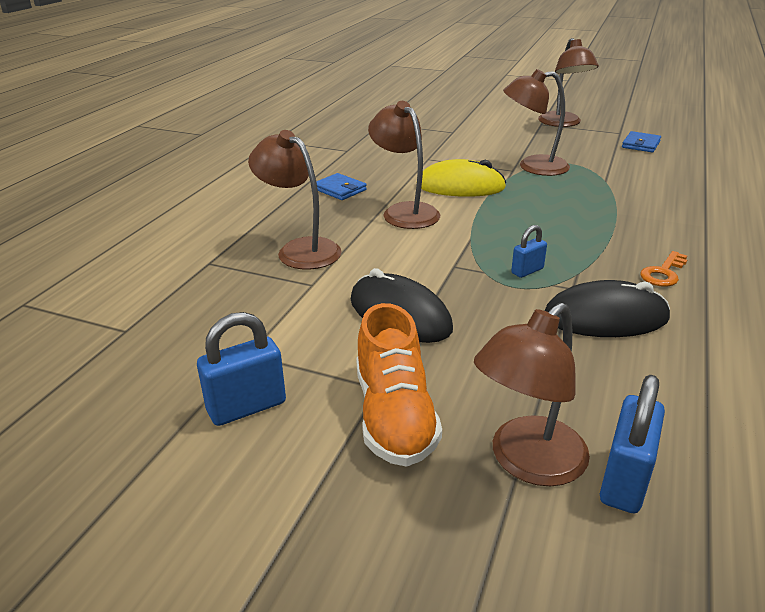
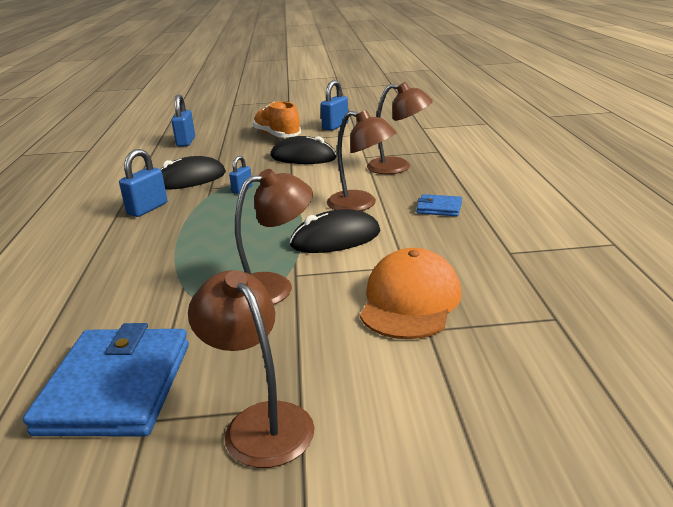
camera: 155 degrees right, 5 degrees down
yellow mouse [416,159,506,197] -> black mouse [290,209,380,253]
brown lamp [474,303,590,487] -> none
blue wallet [622,131,661,153] -> blue wallet [23,323,189,436], size x2.15
orange key [640,251,687,287] -> blue padlock [119,149,167,217]
none -> orange cap [360,248,461,339]

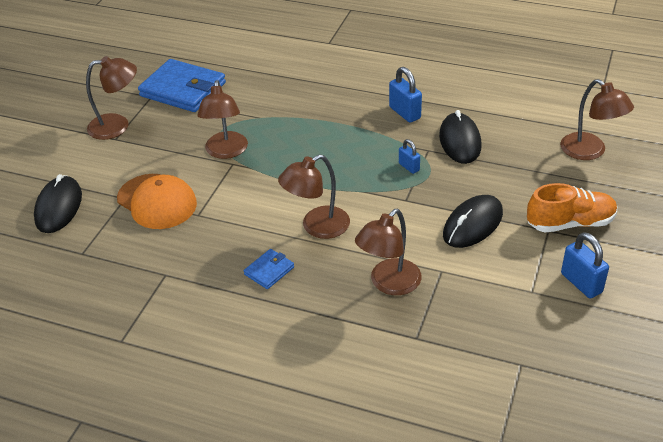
camera: 115 degrees right, 15 degrees up
blue padlock [172,95,195,147] -> brown lamp [560,79,634,160]
black mouse [290,209,380,253] -> black mouse moved to [34,174,82,233]

